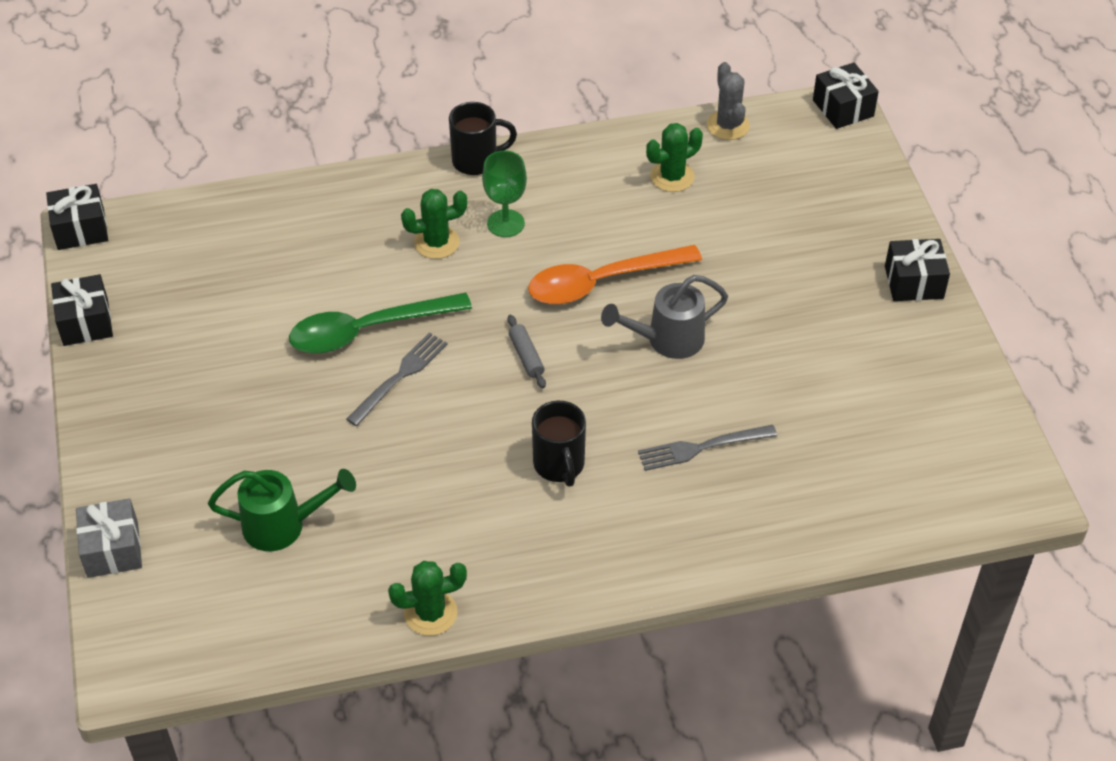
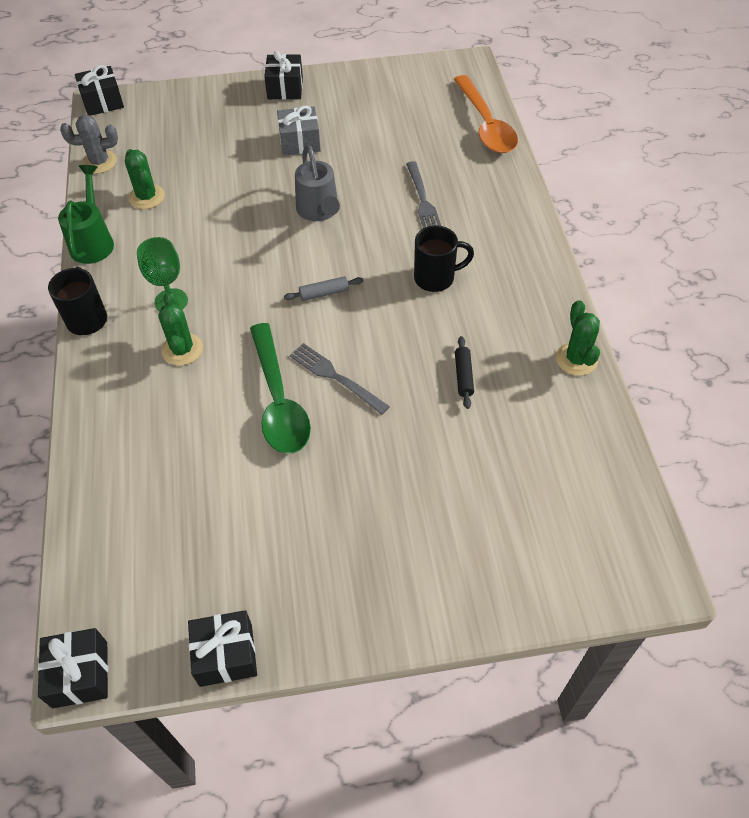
camera: 85 degrees left, 5 degrees up
grey gift [76,498,142,578] -> grey gift moved to [277,105,321,156]
green watering can [208,469,356,551] -> green watering can moved to [58,165,114,264]
orange spoon [528,245,702,304] -> orange spoon moved to [454,75,518,153]
none -> black rolling pin [455,336,474,409]

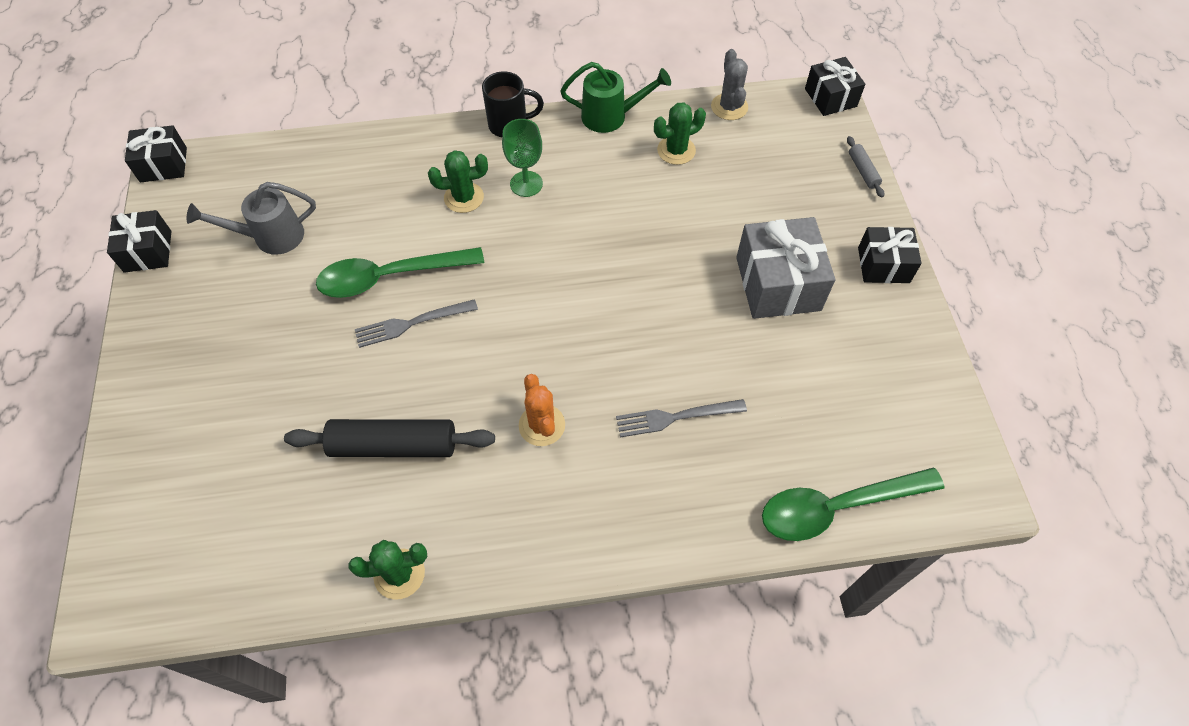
camera: 90 degrees right, 5 degrees up
grey gift [277,105,321,156] -> grey gift [736,217,835,319], size x1.60
grey rolling pin [284,276,364,301] -> grey rolling pin moved to [847,136,884,198]
grey fork [290,343,390,415] -> grey fork turned 150 degrees counterclockwise [355,299,478,348]
grey watering can [295,145,340,221] -> grey watering can moved to [186,182,316,255]
black mug [414,225,474,292] -> orange cactus [519,374,565,446]
orange spoon [454,75,518,153] -> green spoon [762,467,944,541]
black rolling pin [455,336,474,409] -> black rolling pin [284,419,495,457], size x2.12

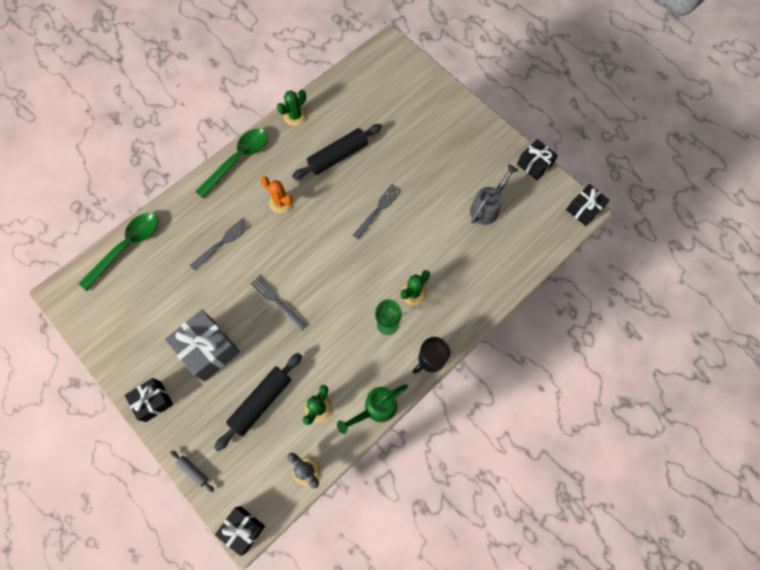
camera: 145 degrees right, 10 degrees up
green spoon [316,247,484,298] -> green spoon moved to [195,128,268,198]
none -> black rolling pin [214,353,302,451]
none -> grey fork [250,275,307,330]

